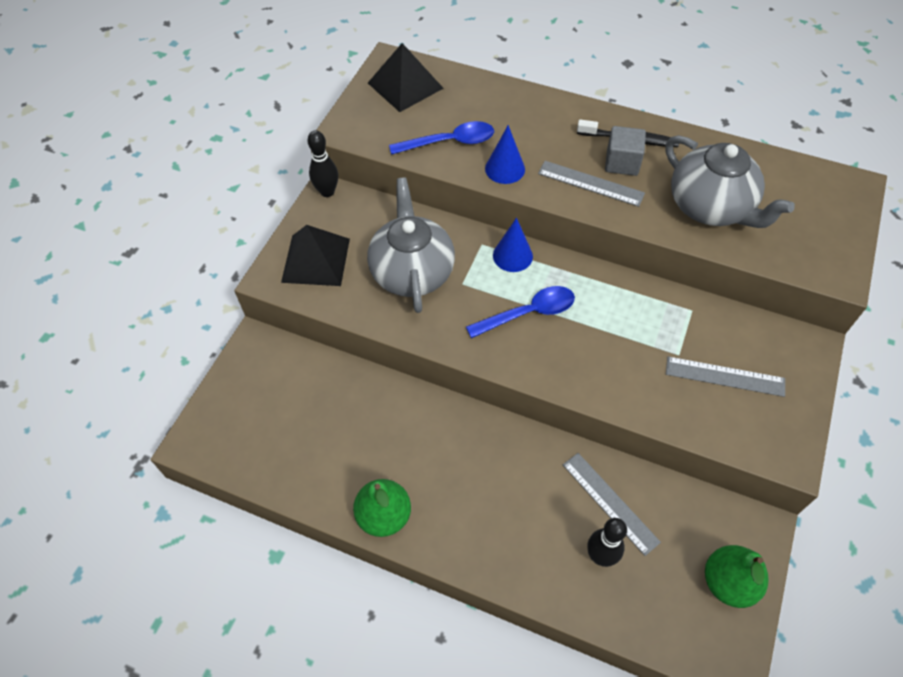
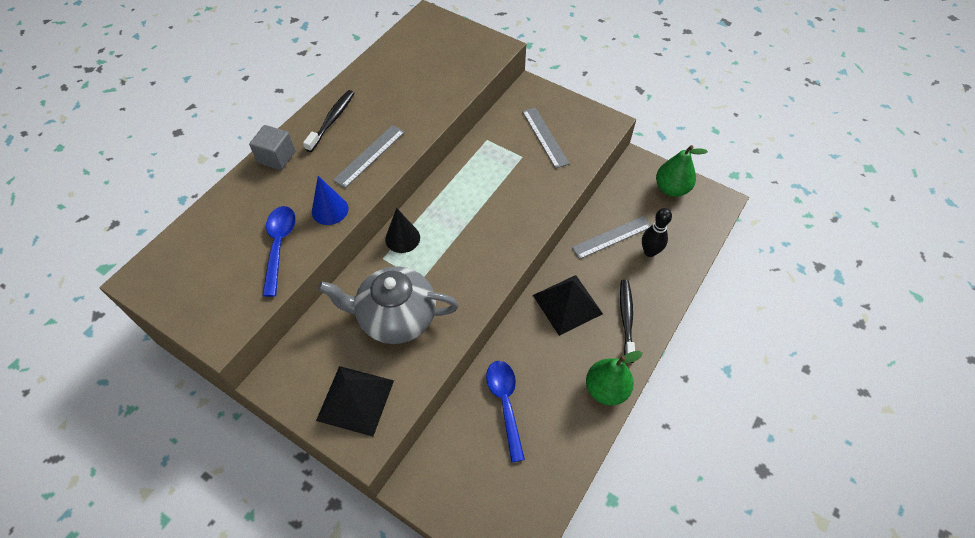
camera: 80 degrees left, 0 degrees up
black bowling pin [308,130,338,197] -> none
black pyramid [368,43,444,112] -> black pyramid moved to [533,275,603,336]
blue spoon [466,286,575,338] -> blue spoon moved to [486,361,525,462]
blue cone [493,218,533,272] -> black cone [385,208,420,253]
grey cube [605,126,646,176] -> grey cube moved to [249,125,295,170]
grey teapot [666,135,795,228] -> none
grey ruler [666,356,785,397] -> grey ruler turned 45 degrees counterclockwise [522,107,569,169]
none -> black toothbrush [620,280,635,363]

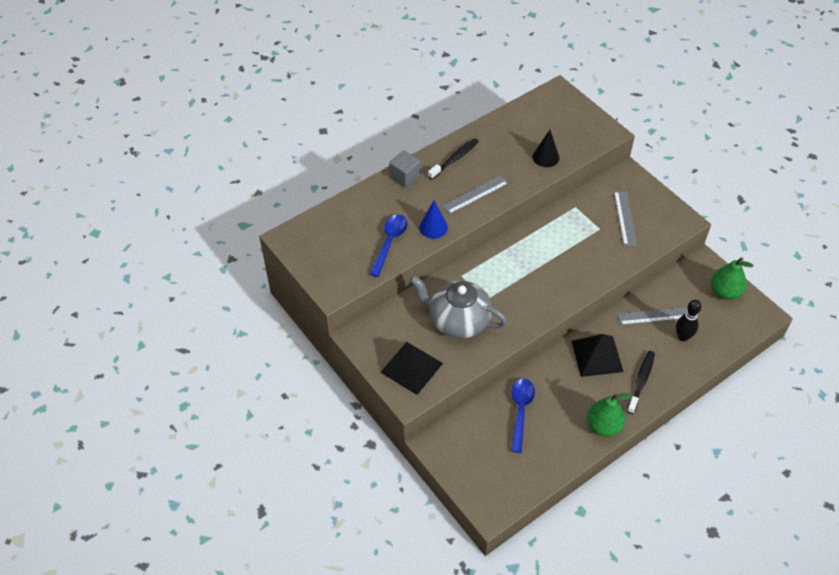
camera: 20 degrees right, 5 degrees down
black cone [385,208,420,253] -> black cone moved to [532,130,559,167]

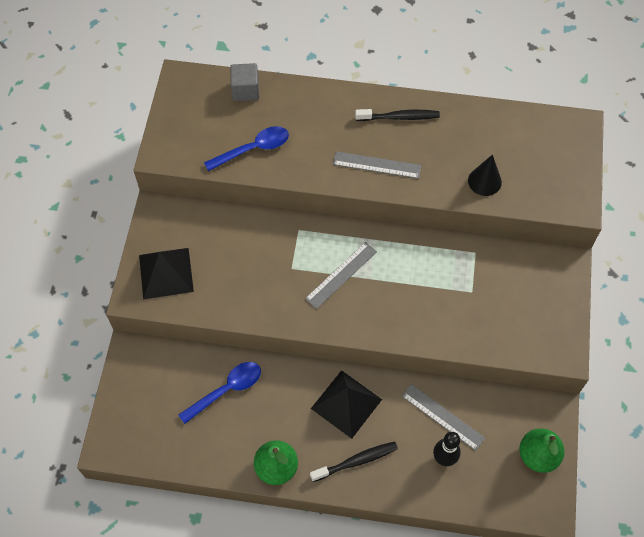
camera: 45 degrees right, 10 degrees up
grey cube [389,151,420,188] -> grey cube moved to [230,63,259,101]
grey teapot [410,276,507,338] -> none
blue cone [419,200,448,239] -> none
grey ruler [614,191,637,246] -> grey ruler moved to [305,242,377,309]

